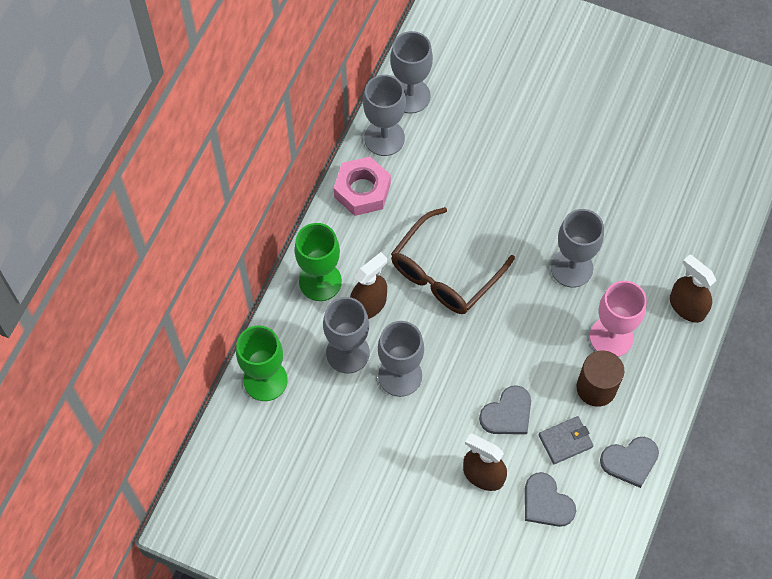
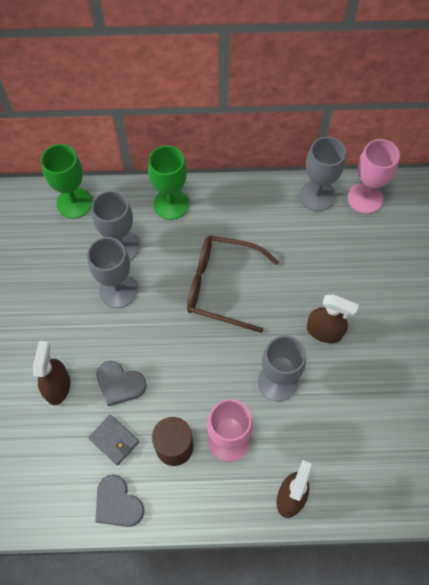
camera: 65 degrees right, 0 degrees up
pink nut [334,157,391,216] -> none
brown spray bottle [350,252,387,319] -> brown spray bottle moved to [307,295,359,343]
grey goblet [390,31,433,113] -> pink goblet [348,139,400,214]
grey heart [525,472,576,527] -> none

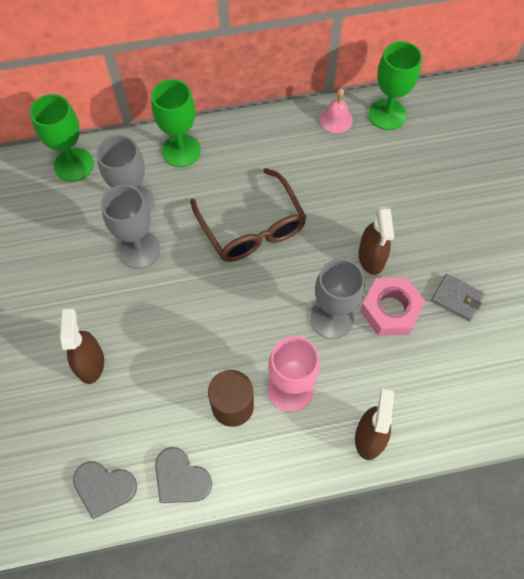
camera: 10 degrees left, 0 degrees up
grey wallet [88,415,139,465] -> grey wallet moved to [431,274,485,321]
grey heart [96,361,147,406] -> grey heart moved to [73,461,137,519]
brown glasses [187,235,279,333] -> brown glasses turned 120 degrees counterclockwise [190,168,307,262]
grey goblet [299,137,346,211] -> pink bell [320,88,353,133]
brown spray bottle [307,295,359,343] -> brown spray bottle turned 75 degrees clockwise [359,206,394,275]
pink goblet [348,139,400,214] -> green goblet [368,41,422,130]
none -> pink nut [360,277,426,336]

